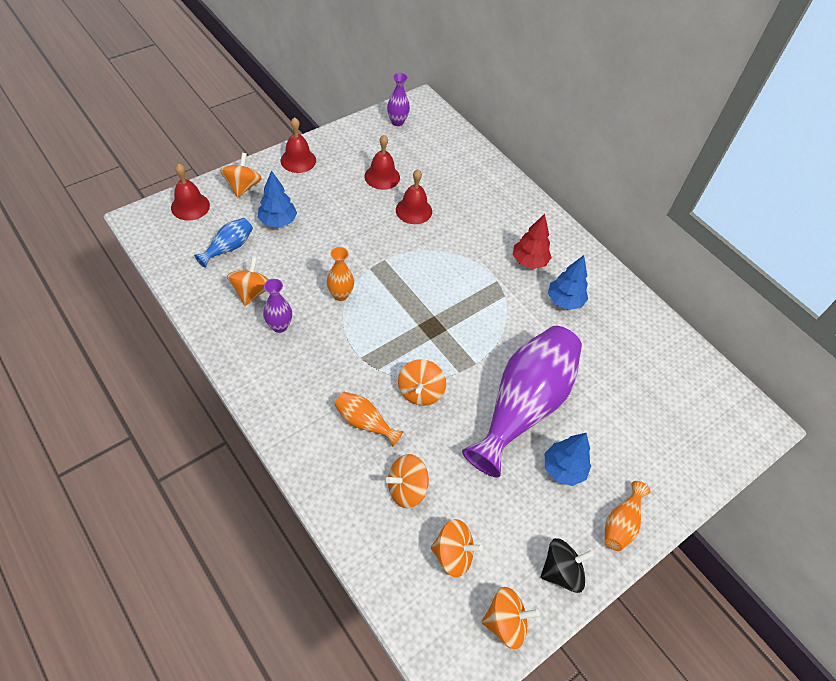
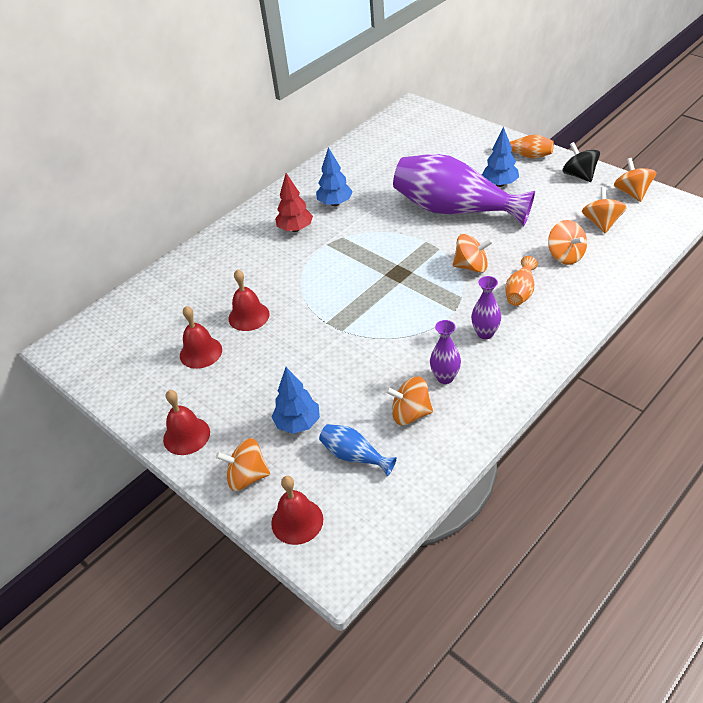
camera: 90 degrees left, 10 degrees down
orange vase [327,247,354,301] -> none
purple vase [387,73,410,126] -> purple vase moved to [471,276,501,339]

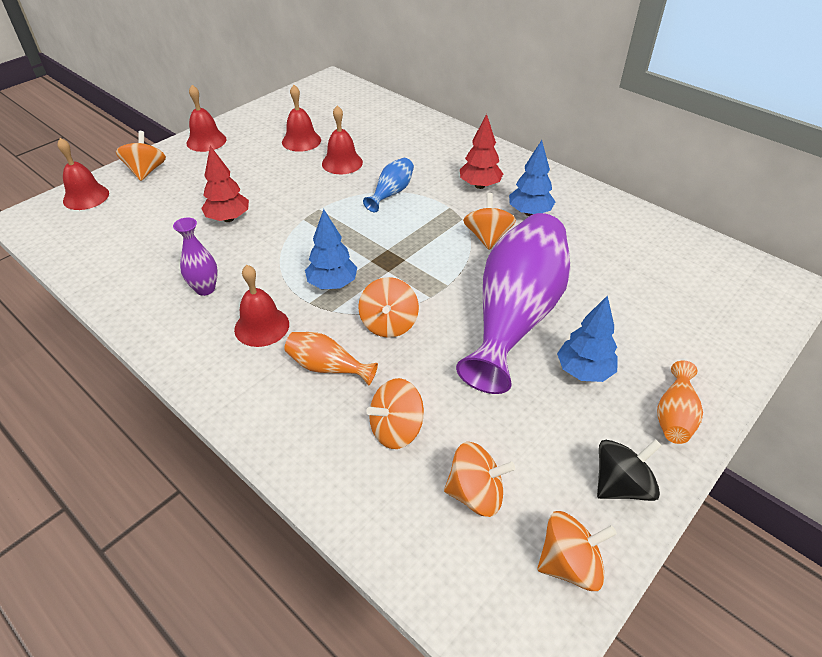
camera: 85 degrees right, 0 degrees up
blue tree [272,367,320,434] -> blue tree moved to [305,209,358,289]
blue vase [319,424,397,476] -> blue vase moved to [363,158,414,212]
orange spinning top [386,376,433,425] -> orange spinning top moved to [463,193,516,250]
purple vase [471,276,501,339] -> red bell [234,265,289,347]
none -> red tree [201,146,249,222]

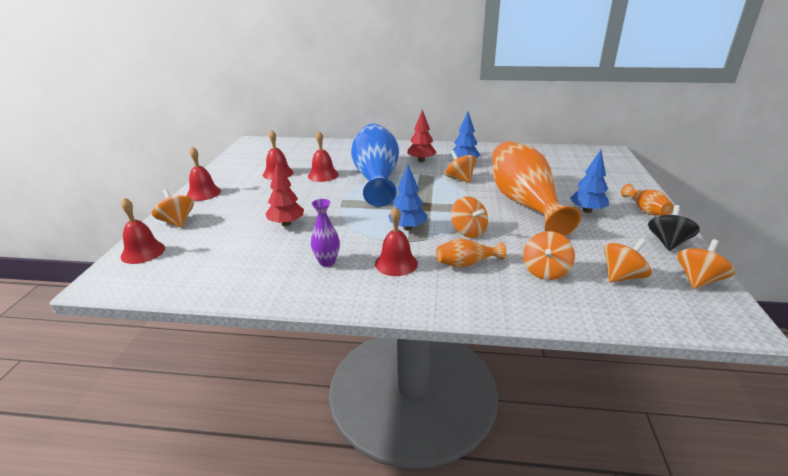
camera: 35 degrees left, 15 degrees down
blue vase [363,158,414,212] -> blue vase [351,124,399,207], size x2.30
purple vase [456,213,571,394] -> orange vase [492,142,581,236]

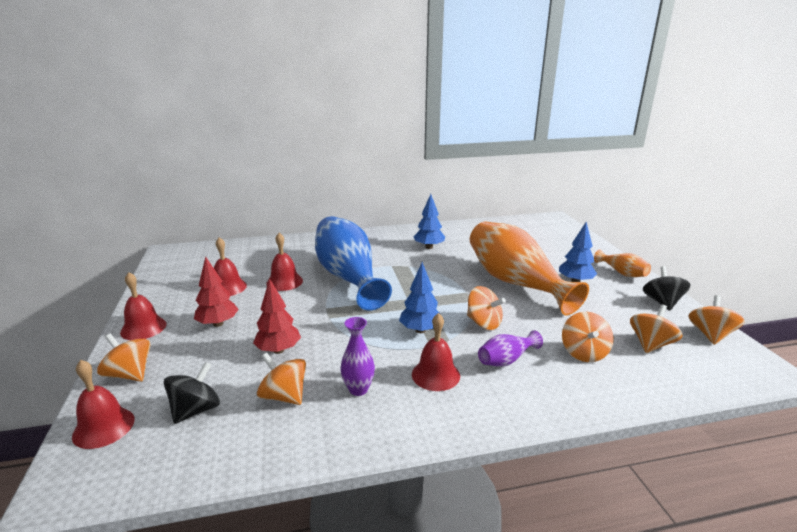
camera: 20 degrees left, 5 degrees down
red tree [407,109,436,162] -> red tree moved to [194,256,239,327]
orange vase [436,238,506,268] -> purple vase [478,330,543,367]
orange spinning top [445,150,476,183] -> orange spinning top moved to [257,353,306,405]
none -> black spinning top [164,362,220,424]

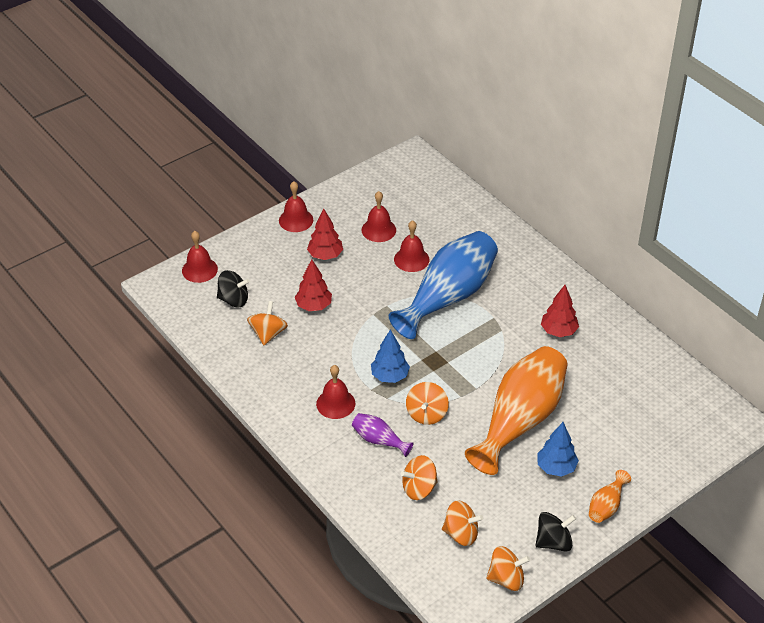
camera: 65 degrees right, 20 degrees up
orange spinning top [97,334,150,382] -> none
purple vase [340,317,375,396] -> none
blue tree [414,194,445,249] -> red tree [541,285,579,337]

